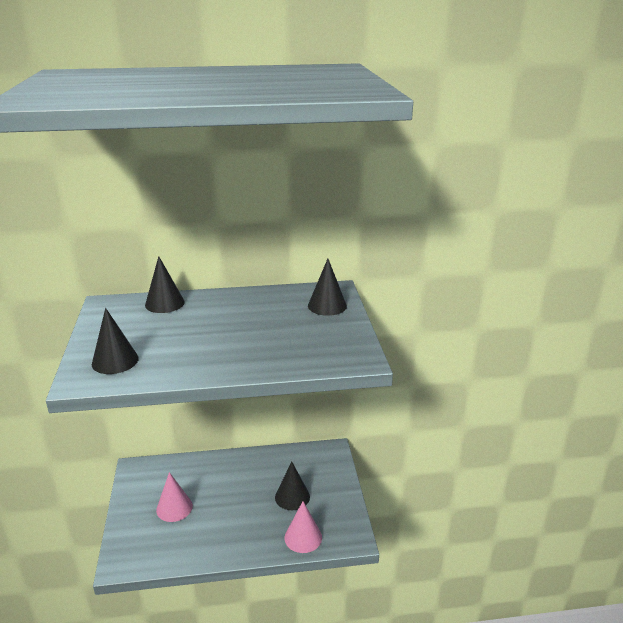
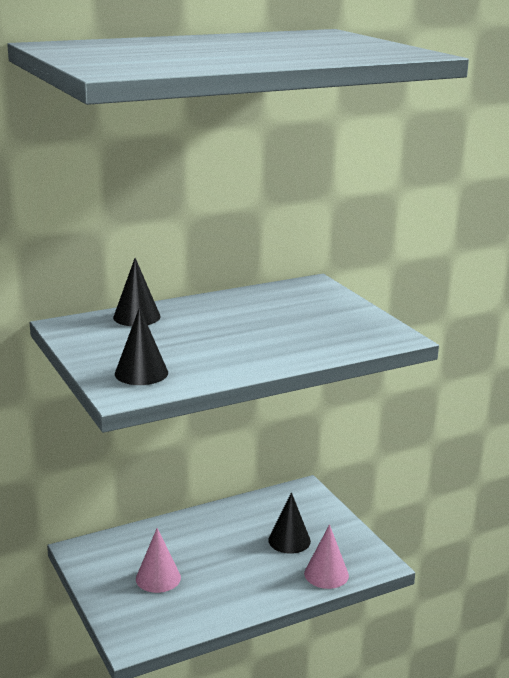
camera: 20 degrees left, 5 degrees down
black cone [308,259,347,316] -> none

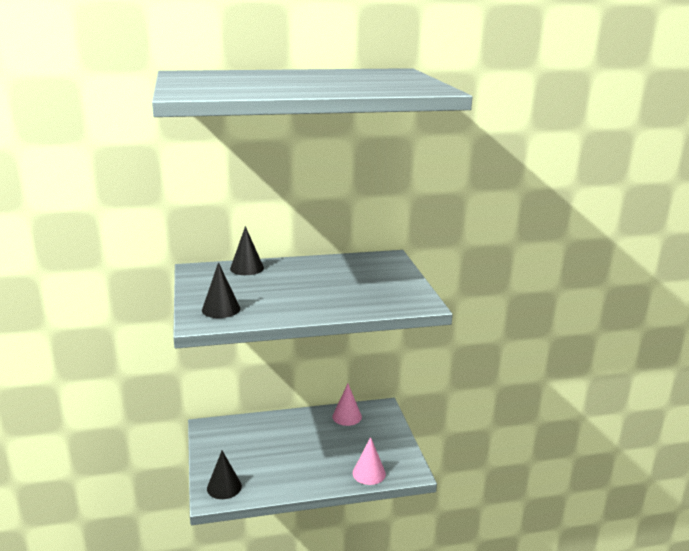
camera: 15 degrees right, 0 degrees up
pink cone [136,528,181,593] -> pink cone moved to [332,384,362,426]
black cone [268,492,311,554] -> black cone moved to [207,451,242,499]

